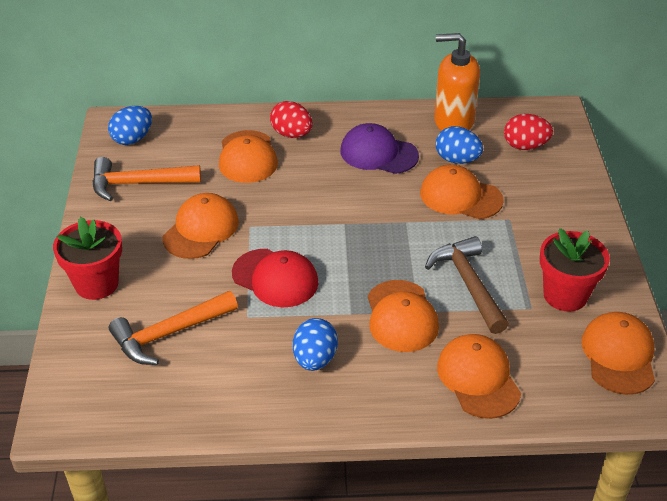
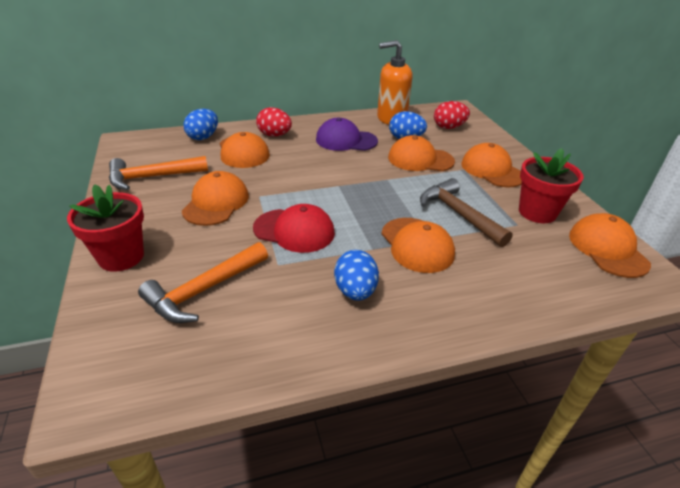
camera: 15 degrees left, 5 degrees down
blue egg [108,106,152,145] -> blue egg moved to [184,109,218,140]
orange cap [437,334,521,419] -> orange cap moved to [461,143,522,187]

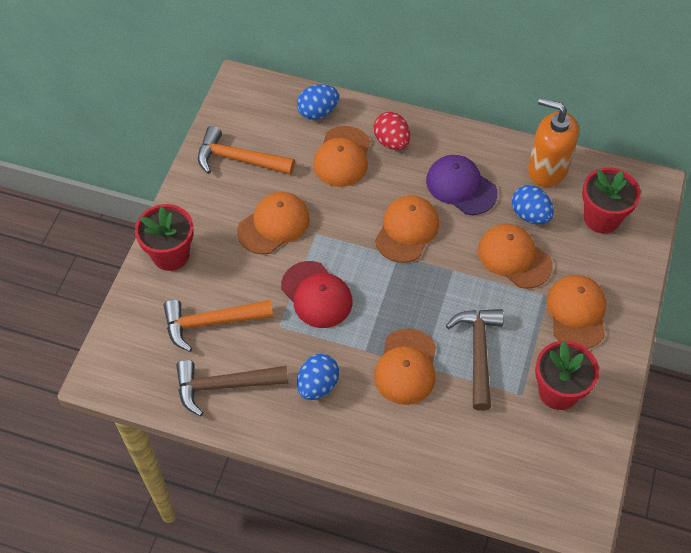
camera: 35 degrees right, 20 degrees up
red egg [434,101,470,129] -> red flower pot [582,167,641,233]
orange cap [569,213,651,278] -> orange cap moved to [375,195,439,263]
none -> brown hammer [176,360,288,416]

